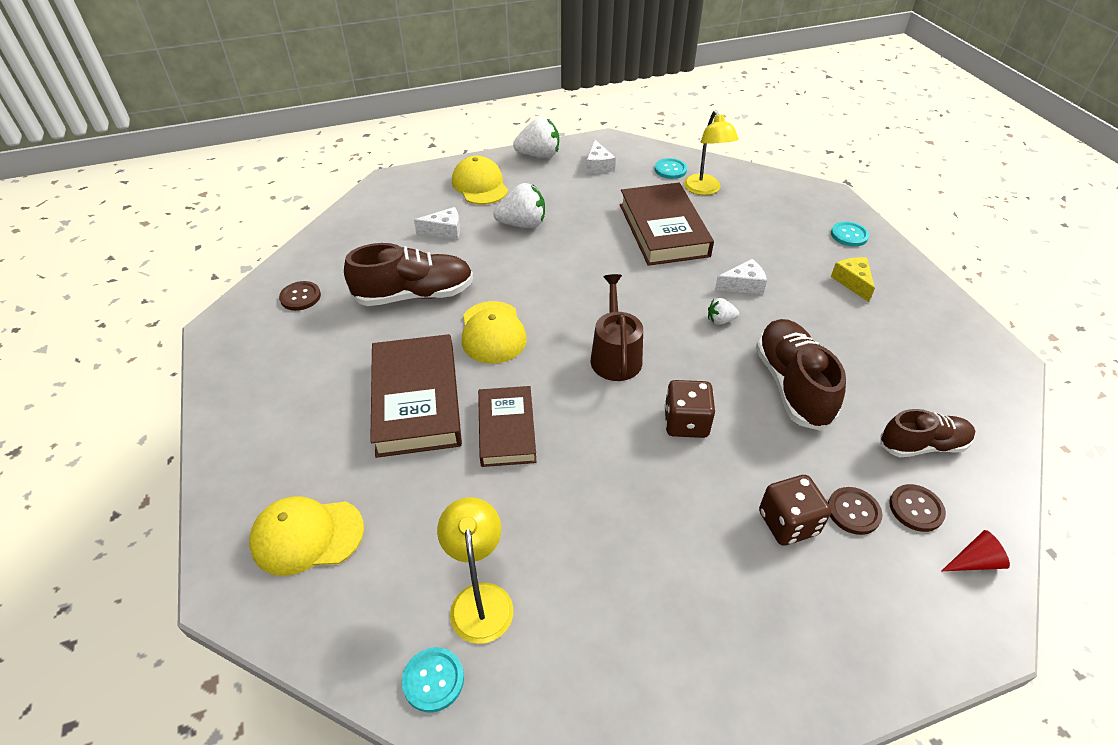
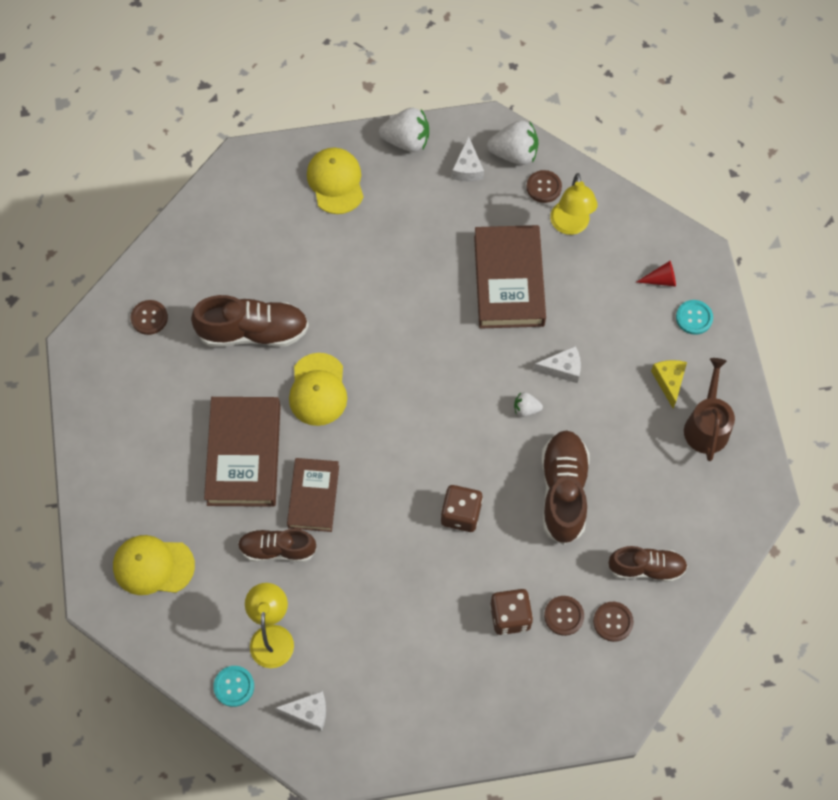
camera: 10 degrees right, 20 degrees up
white cheese [414,207,460,240] -> white cheese moved to [275,691,326,731]
white strawberry [493,183,545,228] -> white strawberry moved to [487,120,539,165]
brown watering can [591,274,643,381] -> brown watering can moved to [684,358,735,461]
turquoise button [655,158,687,179] -> brown button [526,170,562,203]
red cone [942,530,1010,571] -> red cone moved to [637,261,676,287]
none -> brown shoe [238,529,317,562]

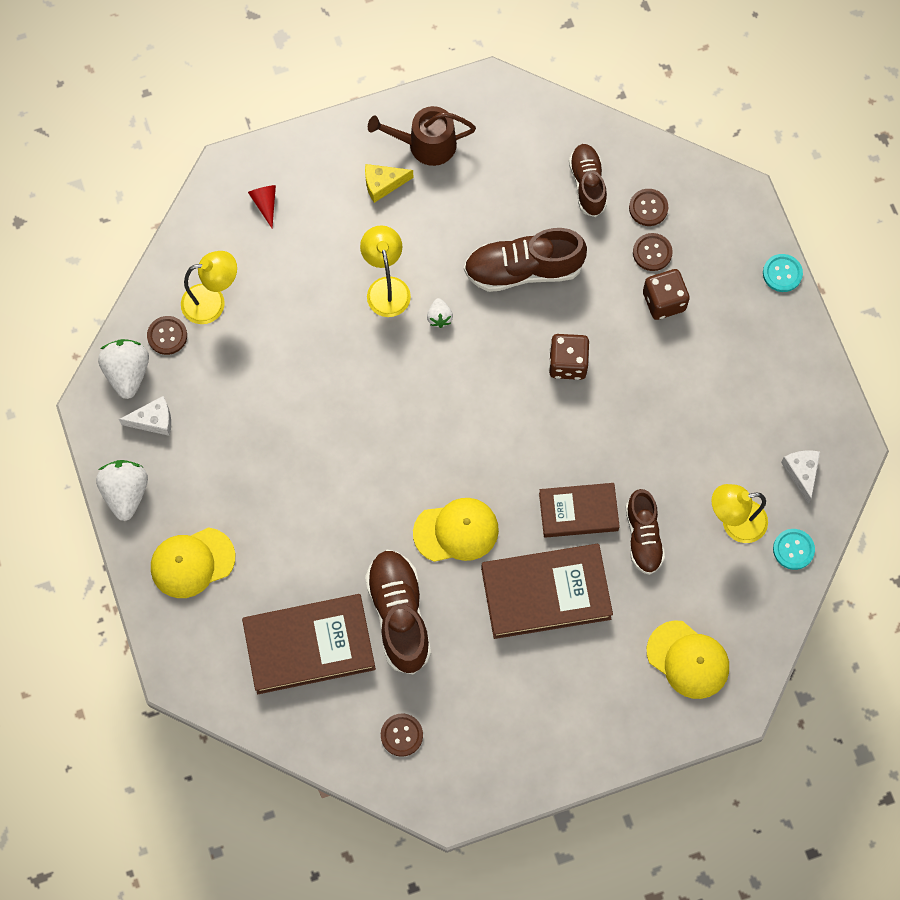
camera: 100 degrees left, 5 degrees up
yellow cap [113,535,195,595] -> yellow cap turned 45 degrees counterclockwise [647,620,729,699]
brown book [474,225,546,329] -> brown book moved to [242,594,376,694]
white cheese [533,346,581,383] -> yellow lamp [360,225,411,317]
turquoise button [676,300,713,335] -> turquoise button moved to [763,254,803,292]

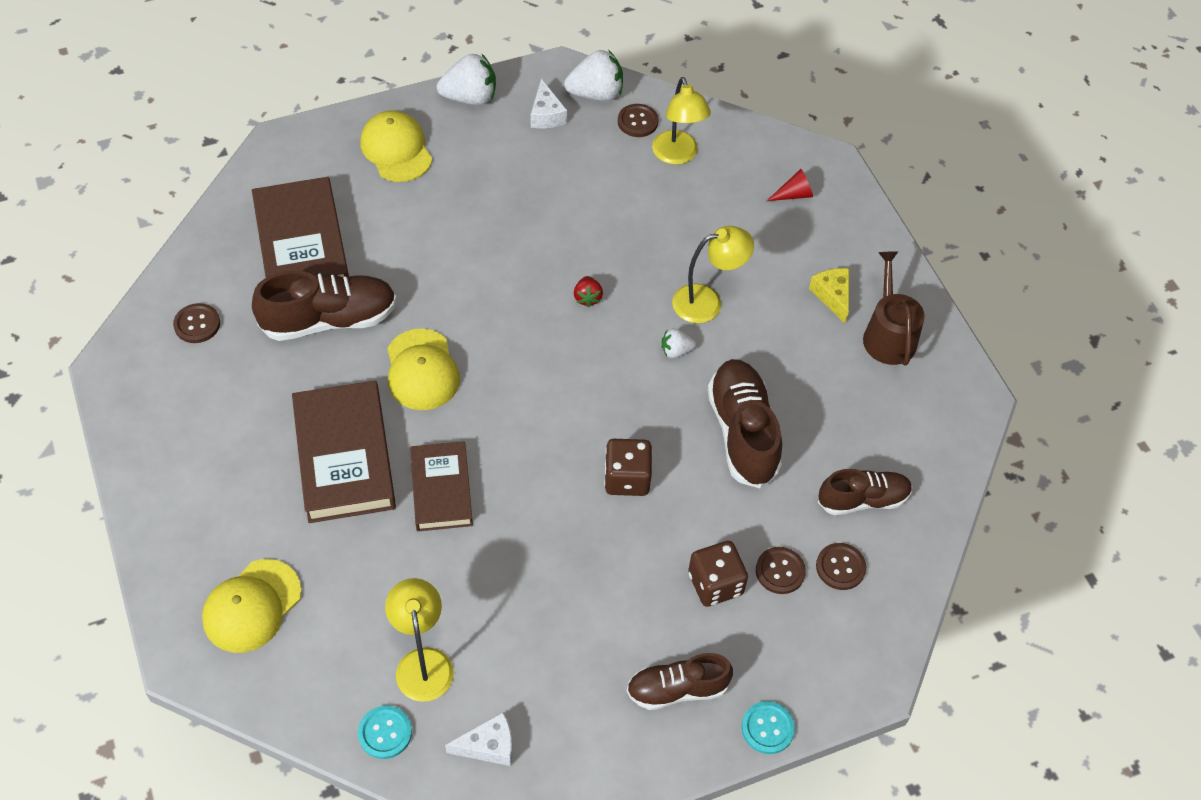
camera: 85 degrees right, 15 degrees down
brown shoe [625,489,665,575] -> brown shoe moved to [627,653,733,710]
none -> red strawberry [574,276,603,307]

